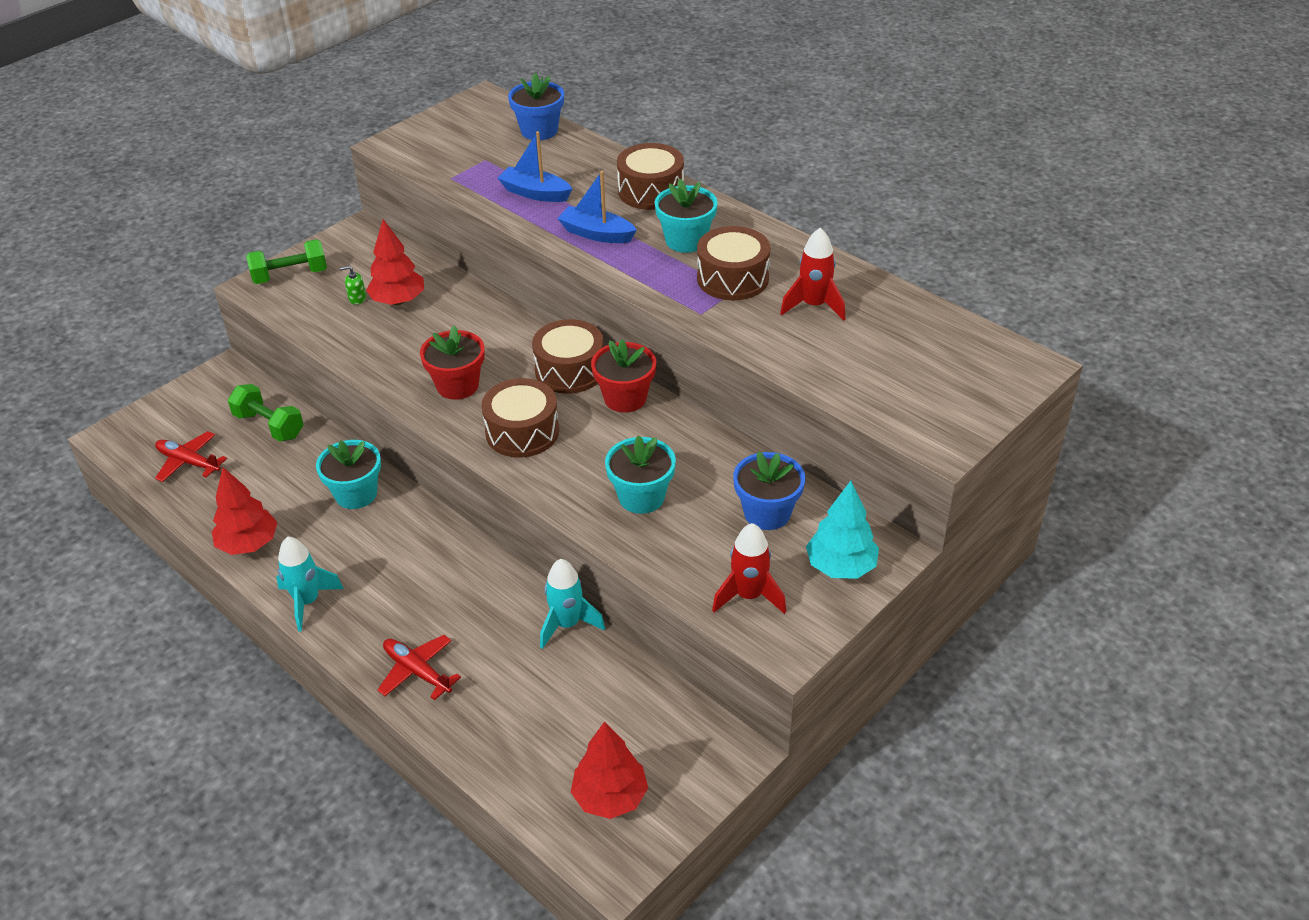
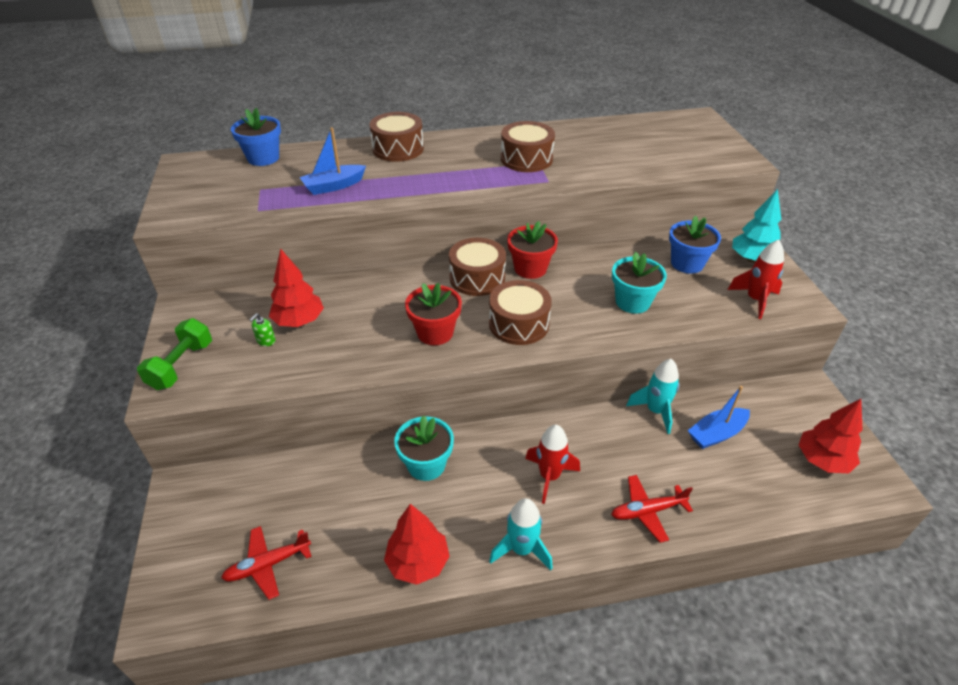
camera: 55 degrees left, 0 degrees up
green dumbbell [228,384,304,441] -> none
blue boat [557,171,637,243] -> blue boat moved to [688,386,750,449]
turquoise flower pot [655,179,718,253] -> none
red rocket [780,228,845,321] -> red rocket moved to [525,425,580,504]

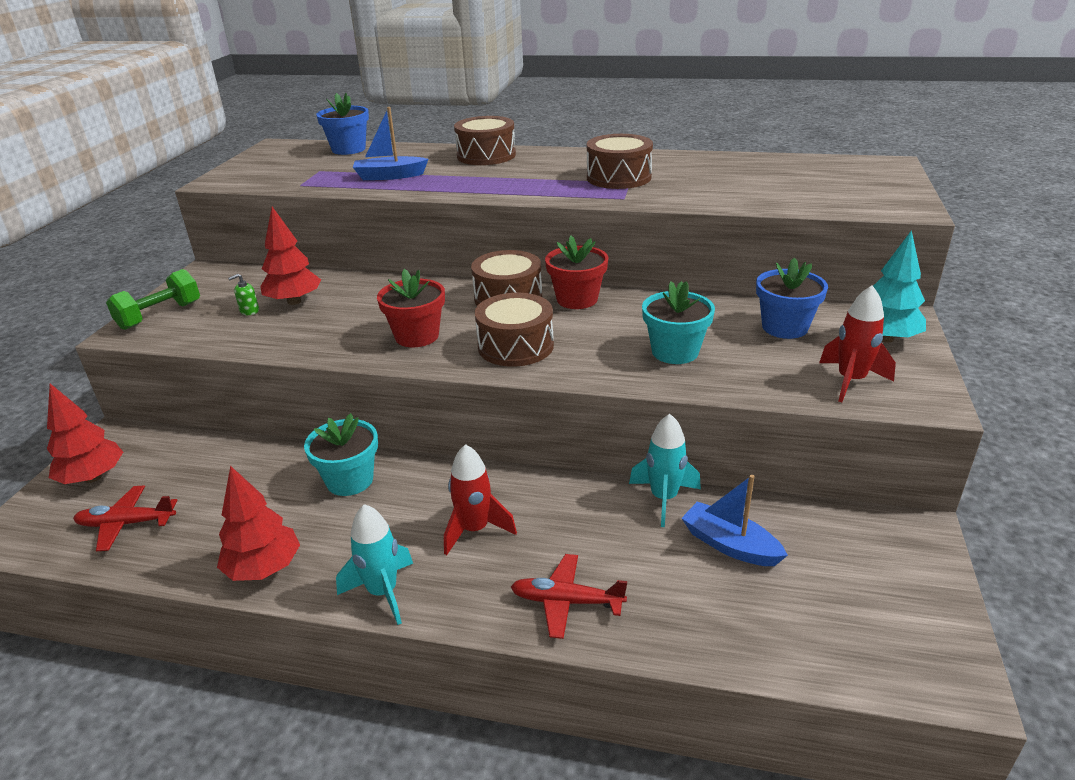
camera: 25 degrees right, 10 degrees down
blue boat [688,386,750,449] -> blue boat turned 45 degrees clockwise [682,475,788,566]
red tree [799,399,863,473] -> red tree moved to [47,384,123,484]

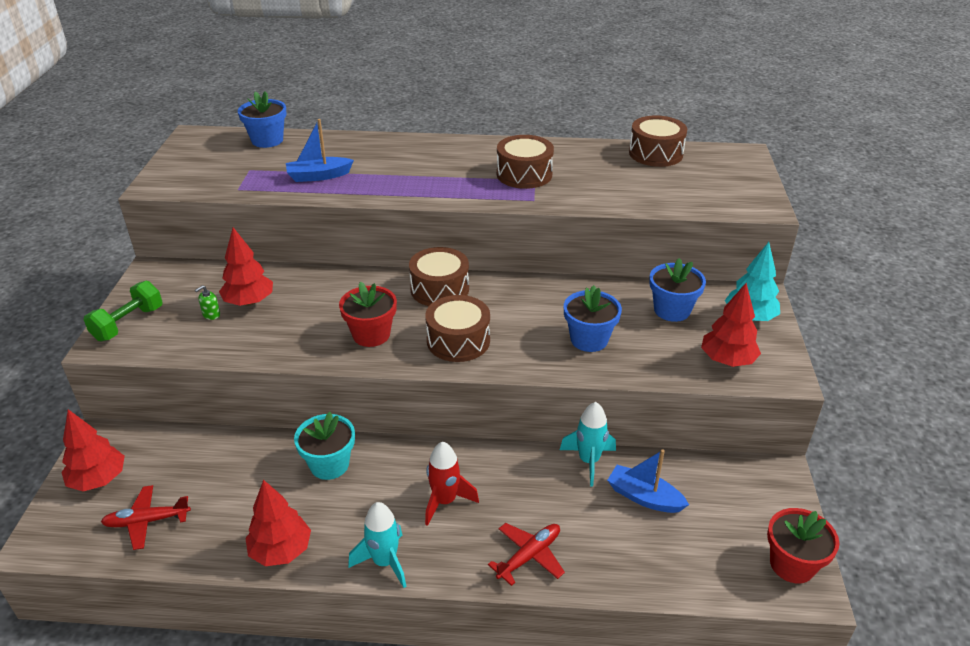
camera: 10 degrees left, 5 degrees up
brown drum [454,116,516,165] -> brown drum moved to [629,115,687,167]
red plane [511,554,627,639] -> red plane turned 135 degrees clockwise [488,523,565,586]
red flower pot [545,235,608,309] -> red flower pot moved to [767,508,840,584]
turquoise flower pot [642,281,715,364] -> blue flower pot [564,285,622,352]
red rocket [819,285,896,402] -> red tree [701,283,761,367]

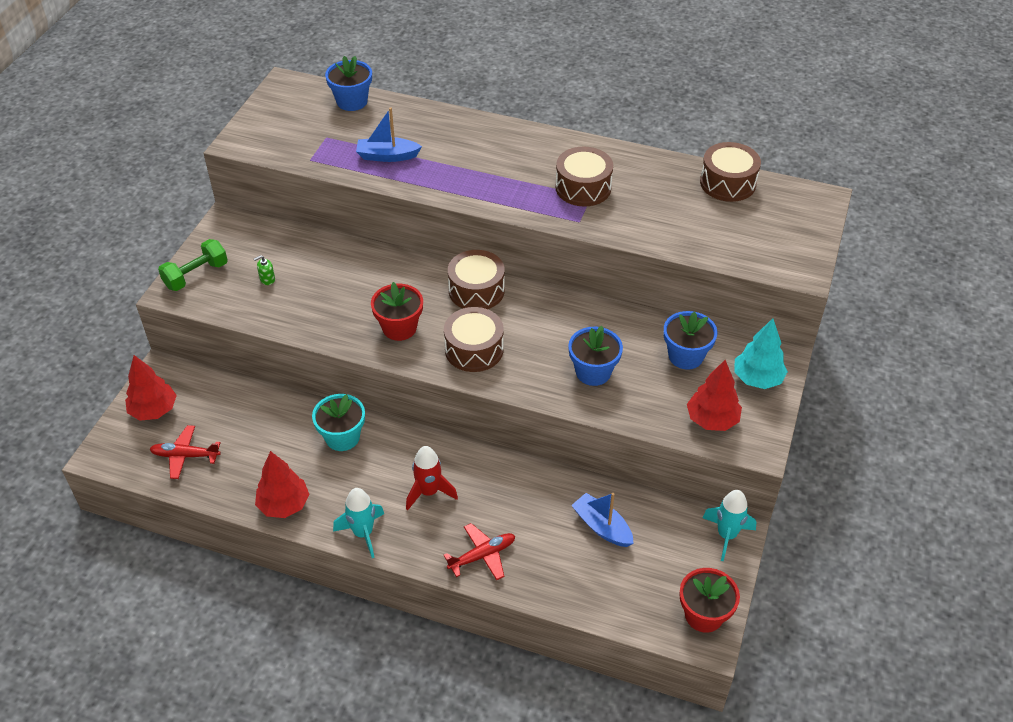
camera: 15 degrees right, 10 degrees up
red tree [219,227,273,306] -> none
turquoise rocket [560,402,616,486] -> turquoise rocket moved to [702,490,756,561]

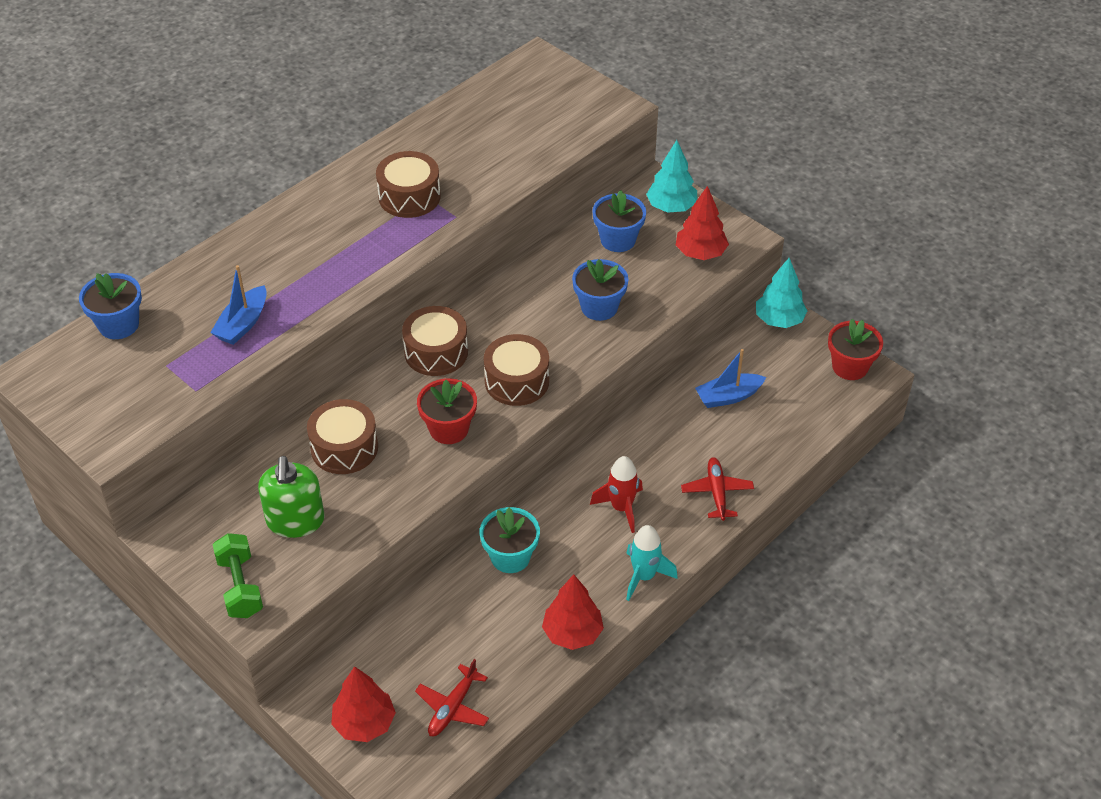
camera: 65 degrees left, 0 degrees up
green soap dispenser [254,255,275,285] -> green soap dispenser [258,456,325,538], size x2.50
brown drum [700,142,761,202] -> brown drum moved to [307,399,378,474]
turquoise rocket [702,490,756,561] -> turquoise tree [756,258,808,328]

